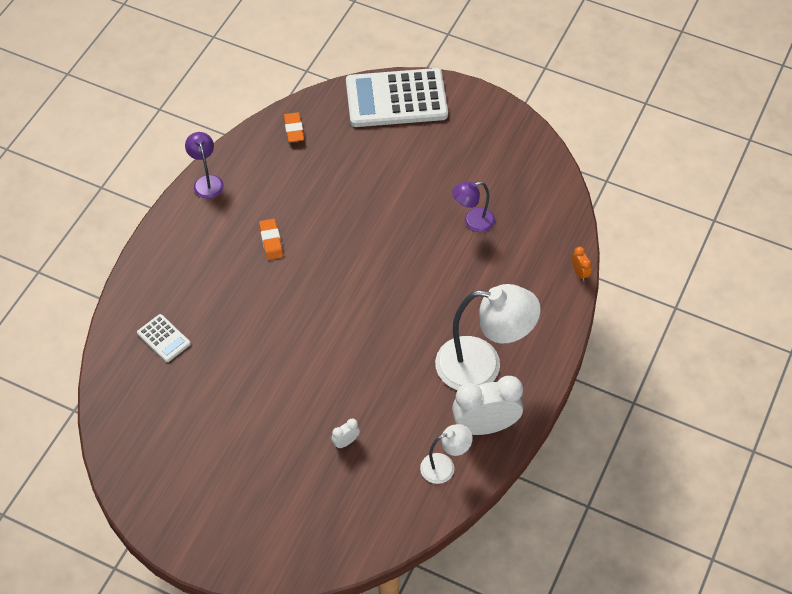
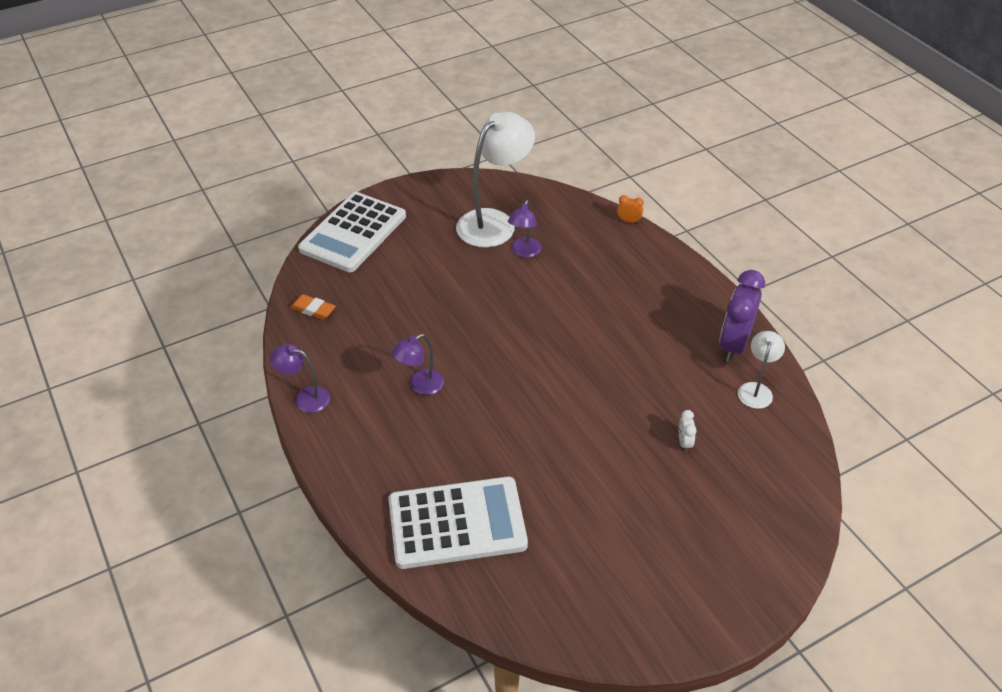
camera: 55 degrees left, 10 degrees down
white calculator [137,314,191,362] -> white calculator [389,477,528,569], size x2.24
orange eraser [259,219,283,260] -> purple lamp [392,334,444,395]
white lamp [435,284,541,390] -> white lamp moved to [456,111,535,247]
white clock [452,376,523,435] -> purple clock [719,270,765,362]

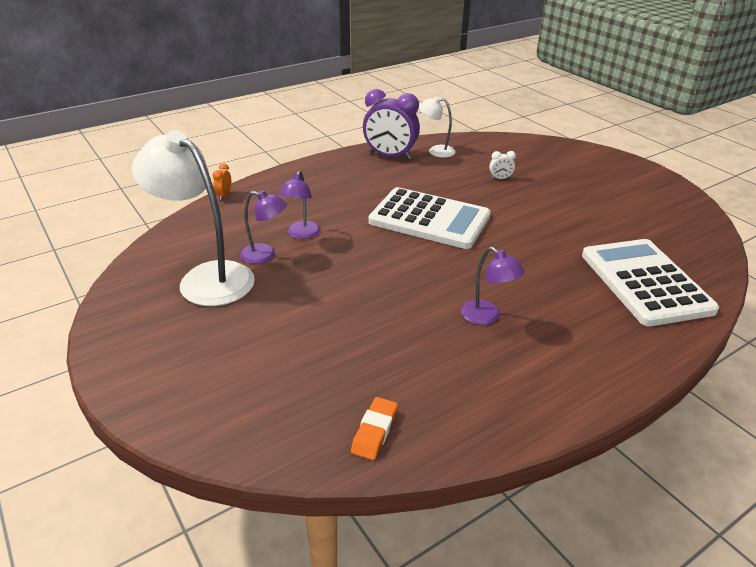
camera: 95 degrees left, 10 degrees down
purple lamp [270,344,330,413] -> purple lamp moved to [279,170,321,239]
white calculator [298,192,406,272] -> white calculator moved to [368,187,491,249]

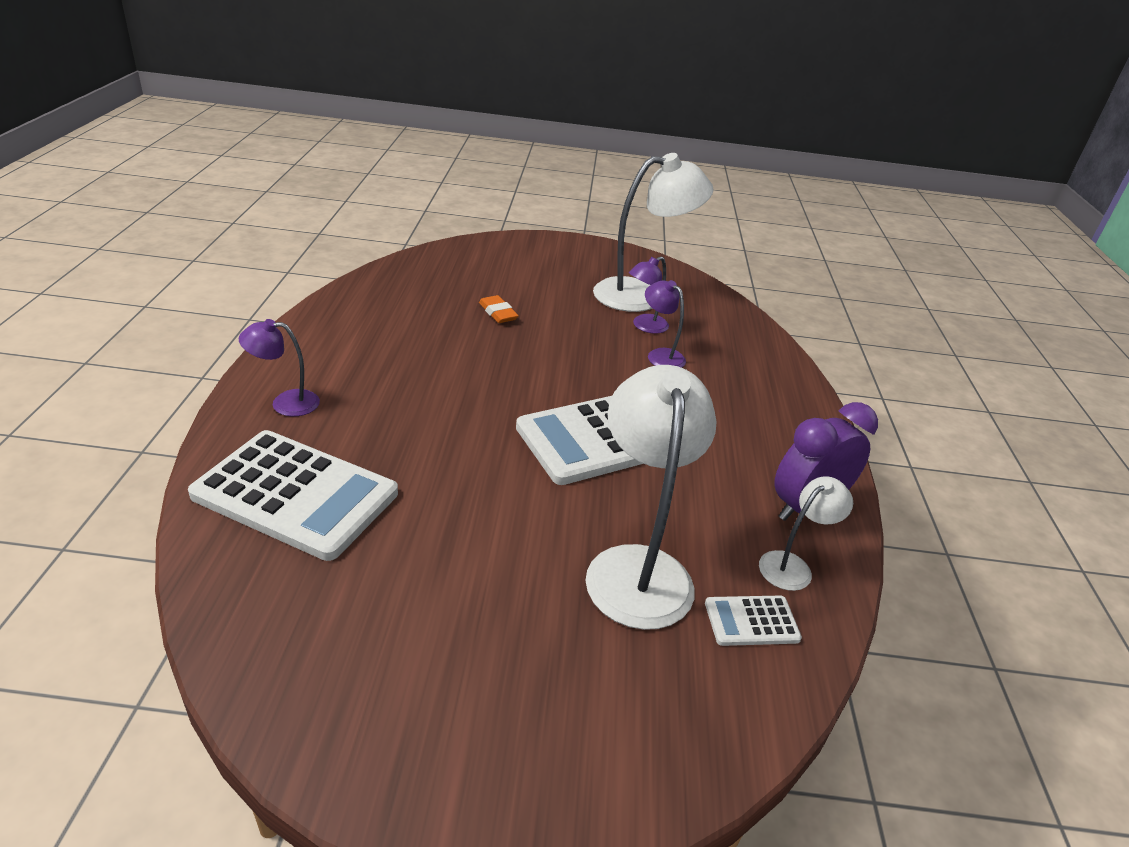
camera: 125 degrees right, 0 degrees up
orange clock [212,163,231,200] -> none
orange eraser [351,397,398,460] -> orange eraser moved to [479,295,519,323]
purple lamp [461,247,525,325] -> purple lamp moved to [239,319,320,417]
white clock [489,151,516,179] -> white lamp [585,365,716,630]
none -> white calculator [705,596,802,646]

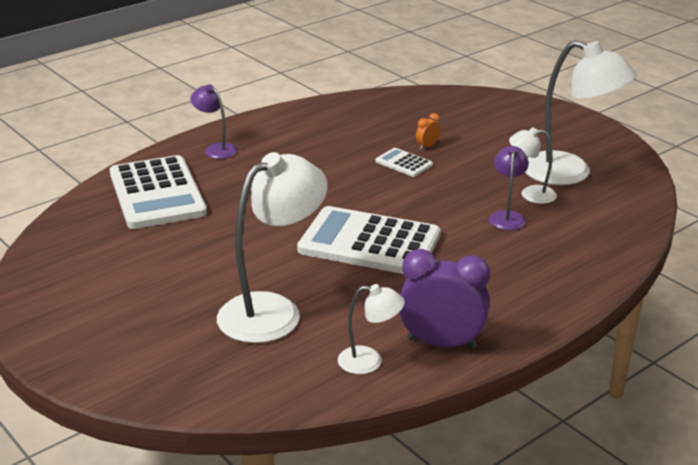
camera: 50 degrees right, 5 degrees down
orange eraser [479,295,519,323] -> orange clock [416,113,440,150]
purple lamp [629,256,669,334] -> white lamp [509,127,557,204]
white calculator [705,596,802,646] -> white calculator moved to [375,148,433,177]

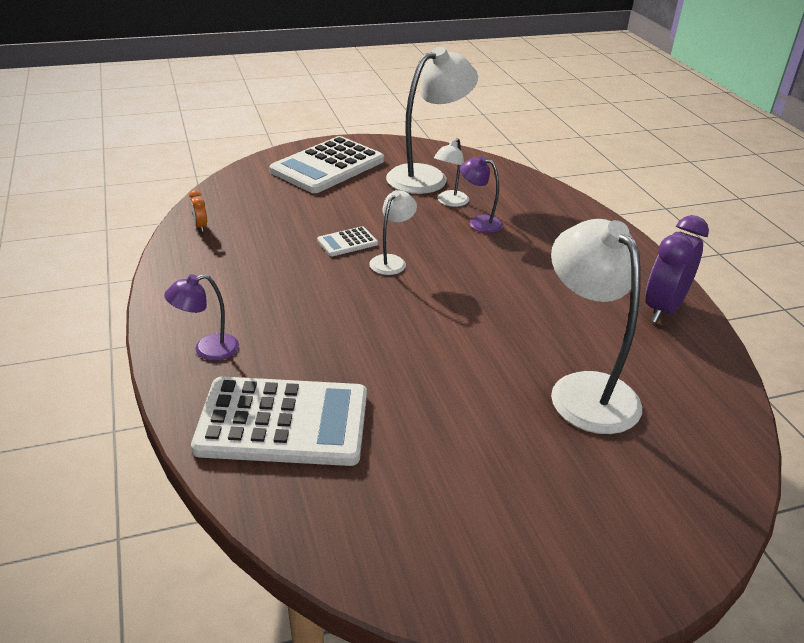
camera: 70 degrees left, 5 degrees up
white calculator [297,206,440,274] -> white calculator moved to [270,136,384,193]
white lamp [338,284,405,374] -> white lamp moved to [369,190,417,275]
orange clock [416,113,440,150] -> orange clock moved to [189,190,207,232]

